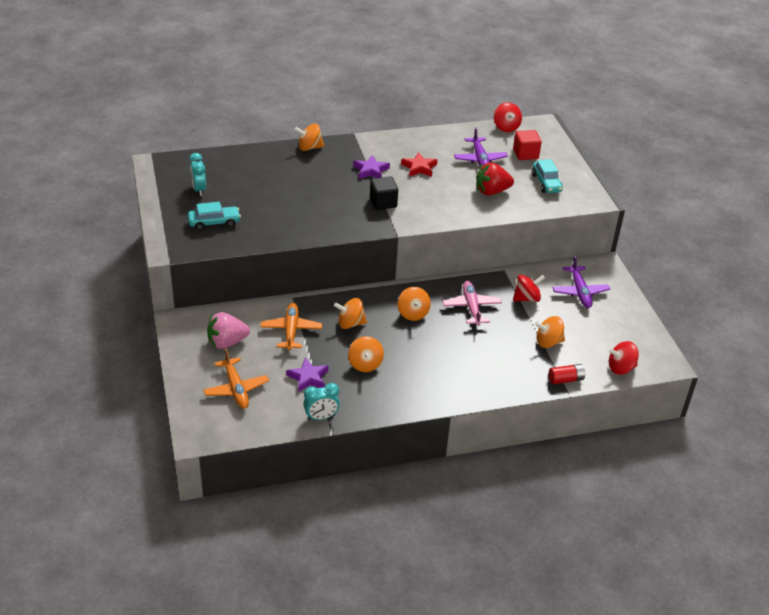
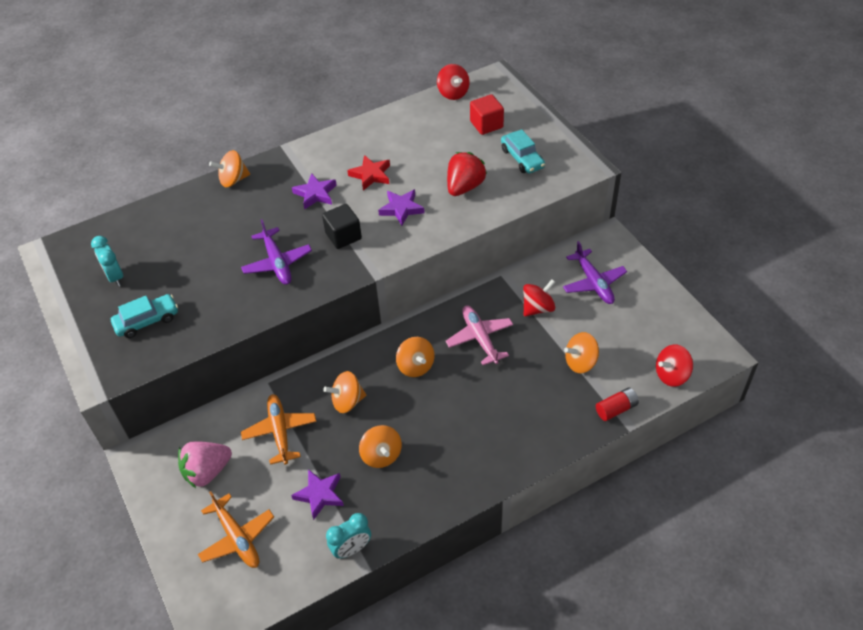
camera: 10 degrees left, 10 degrees up
purple plane [454,127,508,166] -> purple plane moved to [241,219,312,285]
red strawberry [476,162,514,195] -> red strawberry turned 150 degrees clockwise [447,152,487,196]
none -> purple star [378,189,425,226]

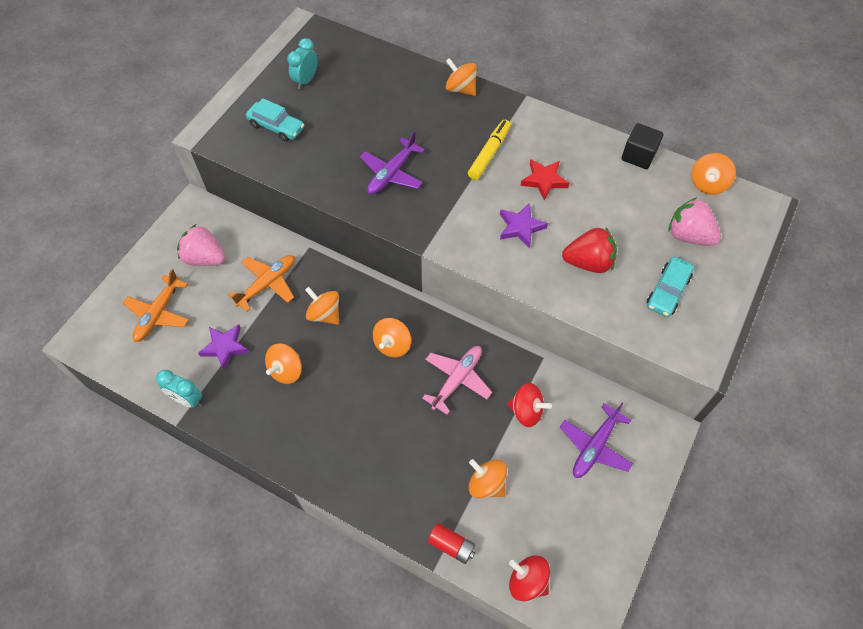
camera: 55 degrees right, 10 degrees up
purple star [292,173,337,210] -> yellow marker [468,120,511,180]
black cube [322,204,362,249] -> black cube moved to [622,123,663,169]
red spinning top [437,64,470,100] -> orange spinning top [691,153,736,195]
red cube [470,94,504,135] -> pink strawberry [669,197,721,246]

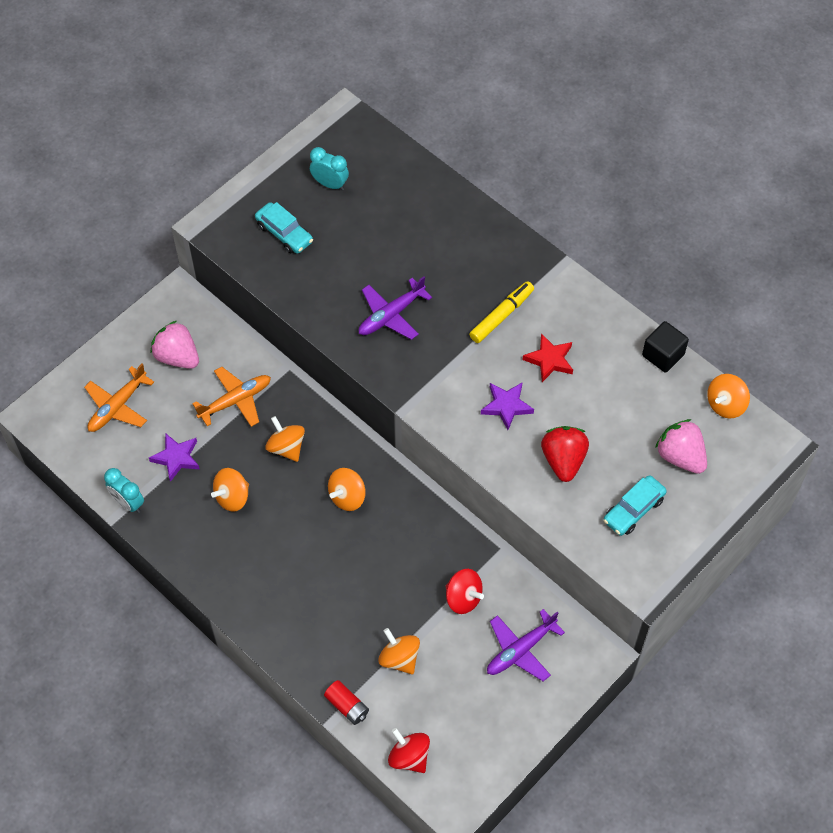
camera: 15 degrees right, 0 degrees up
turquoise clock [287,38,318,89] -> turquoise clock turned 75 degrees clockwise [310,147,349,191]
pink plane [422,346,492,415] -> none
orange spinning top [446,58,477,96] -> none
red strawberry [562,228,617,273] -> red strawberry turned 105 degrees counterclockwise [541,426,589,482]

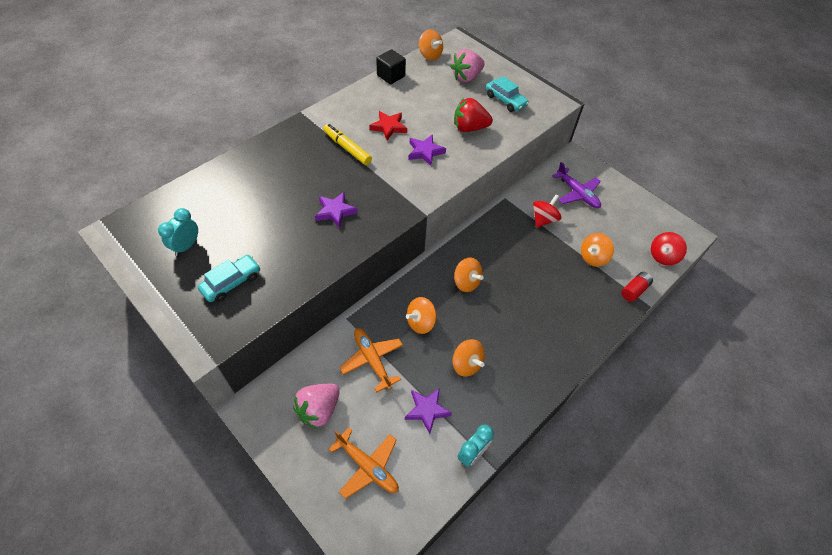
camera: 90 degrees left, 5 degrees down
purple plane [359,276,432,340] -> purple star [315,192,358,228]

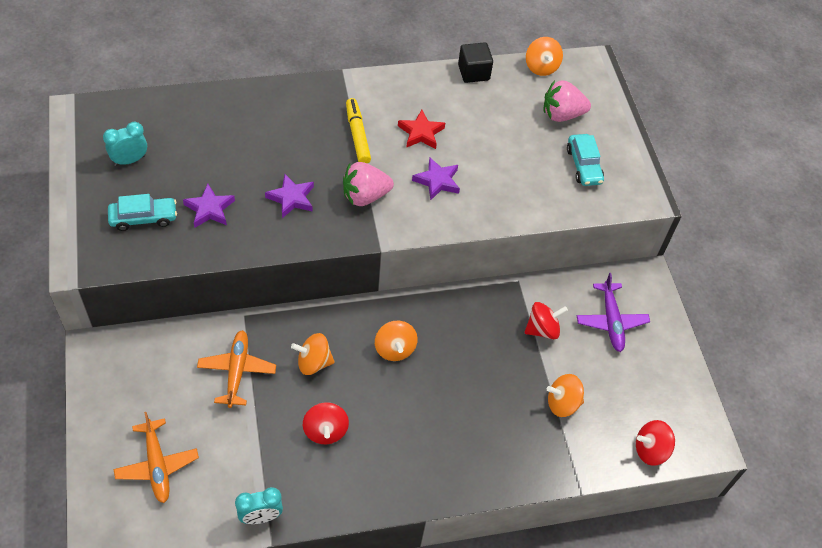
camera: 30 degrees right, 0 degrees up
pink strawberry [293,383,340,429] -> pink strawberry moved to [343,162,394,206]
purple star [405,388,452,434] -> purple star moved to [183,184,235,228]
orange spinning top [452,339,485,377] -> red spinning top [303,402,349,444]
red strawberry [454,98,493,132] -> none
red battery [621,272,653,302] -> none

